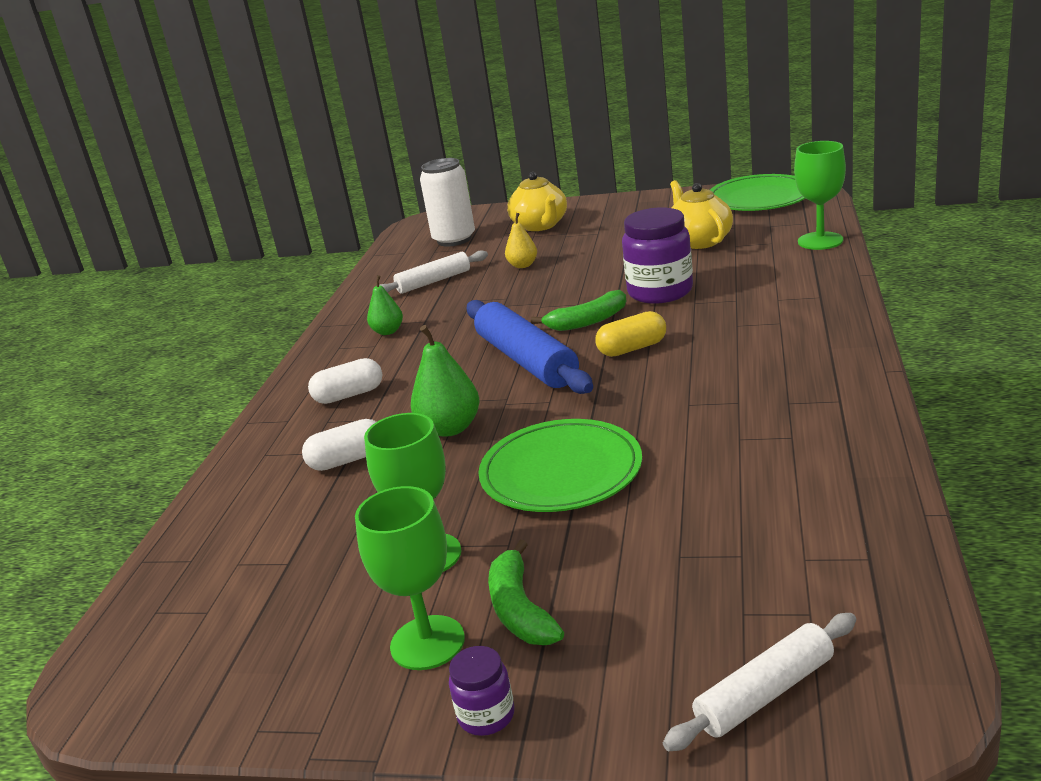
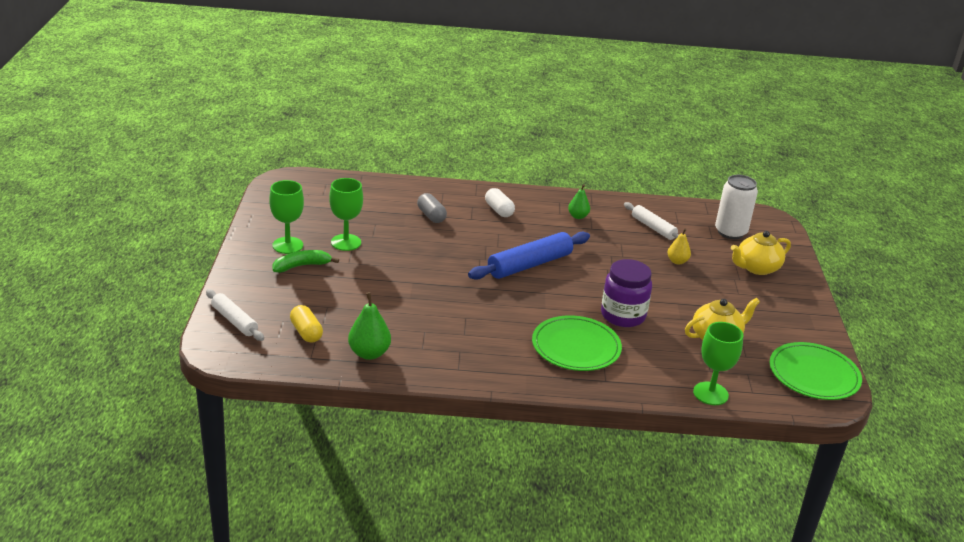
camera: 75 degrees right, 5 degrees up
white capsule [302,419,376,471] -> grey capsule [417,193,447,223]
green pear [411,325,480,437] -> green pear moved to [348,292,391,360]
purple jar [449,646,514,736] -> none
green plate [478,419,642,512] -> green plate moved to [532,315,622,371]
green banana [531,290,626,331] -> none
yellow capsule [595,311,666,357] -> yellow capsule moved to [290,305,323,343]

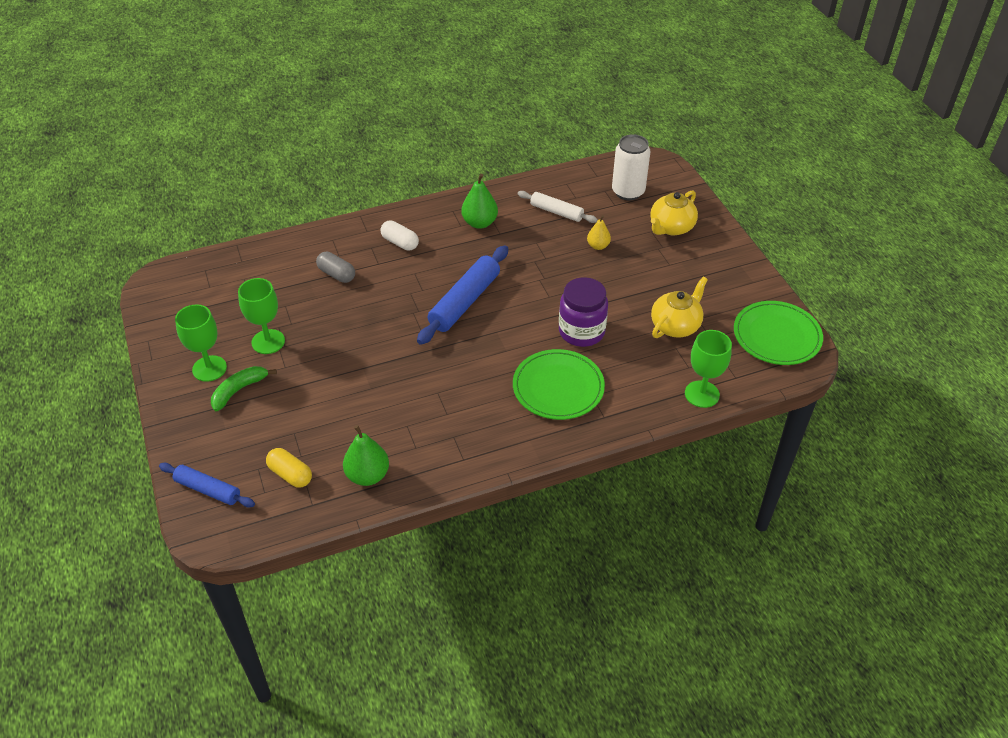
camera: 20 degrees left, 15 degrees up
white rolling pin [206,289,264,341] -> blue rolling pin [159,463,255,507]
green pear [568,184,590,219] -> green pear [461,174,498,229], size x1.57

